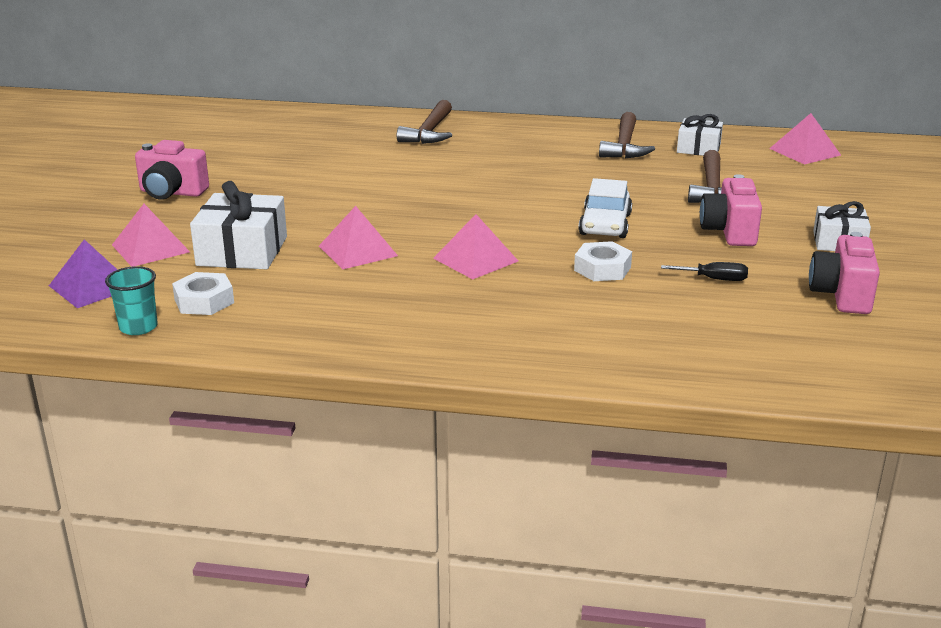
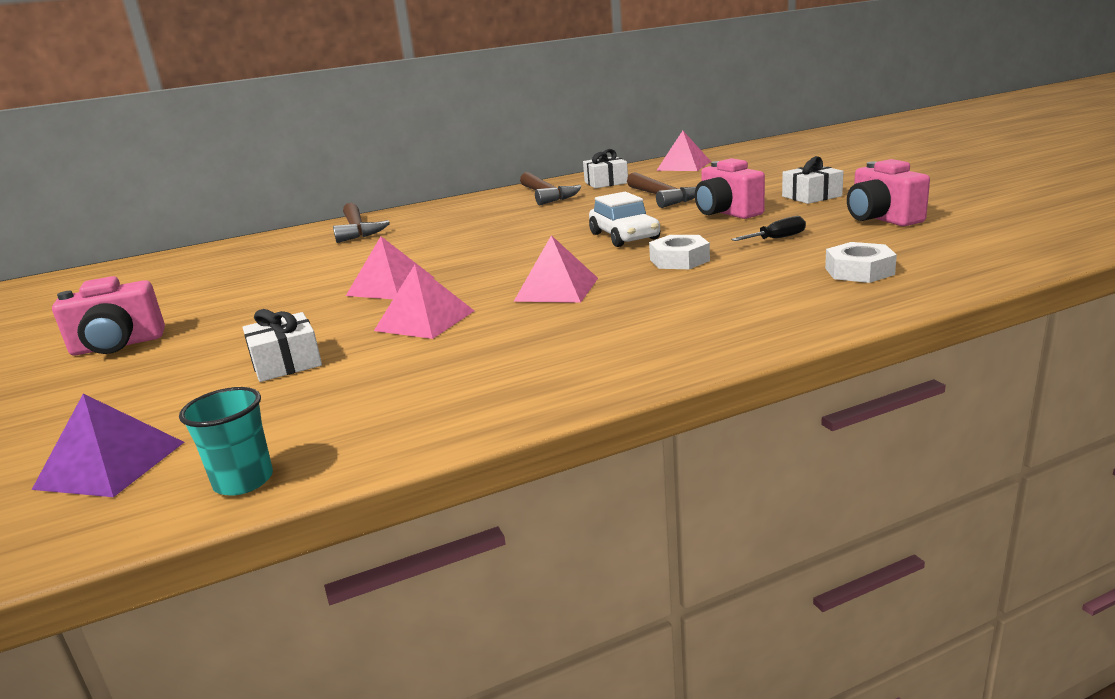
camera: 30 degrees left, 5 degrees down
pink pyramid [112,204,190,267] -> pink pyramid moved to [346,236,434,299]
white nut [172,272,234,315] -> white nut moved to [825,242,897,283]
white gift [190,181,287,270] -> white gift [243,309,322,382], size x0.63

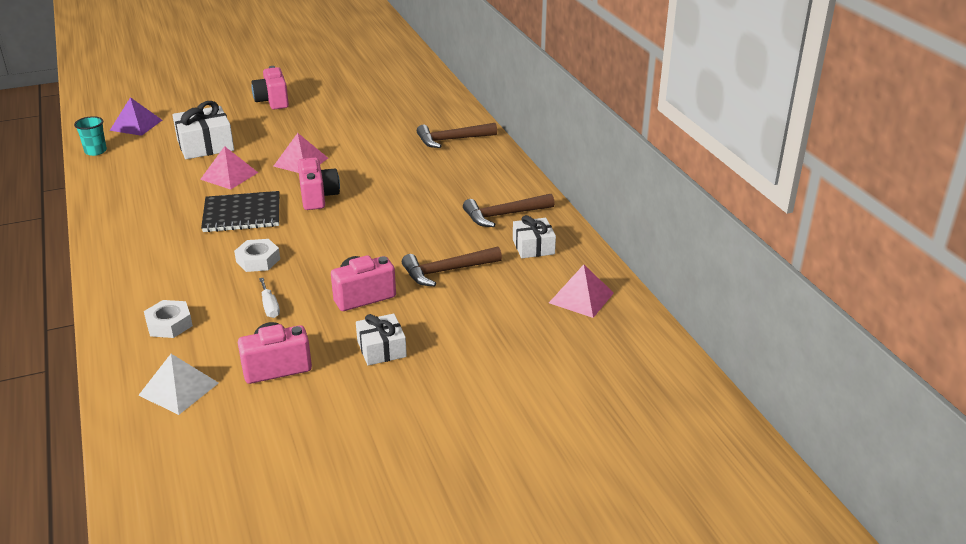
camera: 90 degrees right, 10 degrees up
white gift [243,309,322,382] -> white gift [172,101,234,159], size x1.59
pink pyramid [513,235,598,303] -> black notebook [201,191,279,232]
white car [589,192,660,247] -> none
black screwdriver [731,216,806,241] -> white screwdriver [259,278,280,318]
none -> white pyramid [138,354,219,415]
none -> pink camera [298,158,340,210]

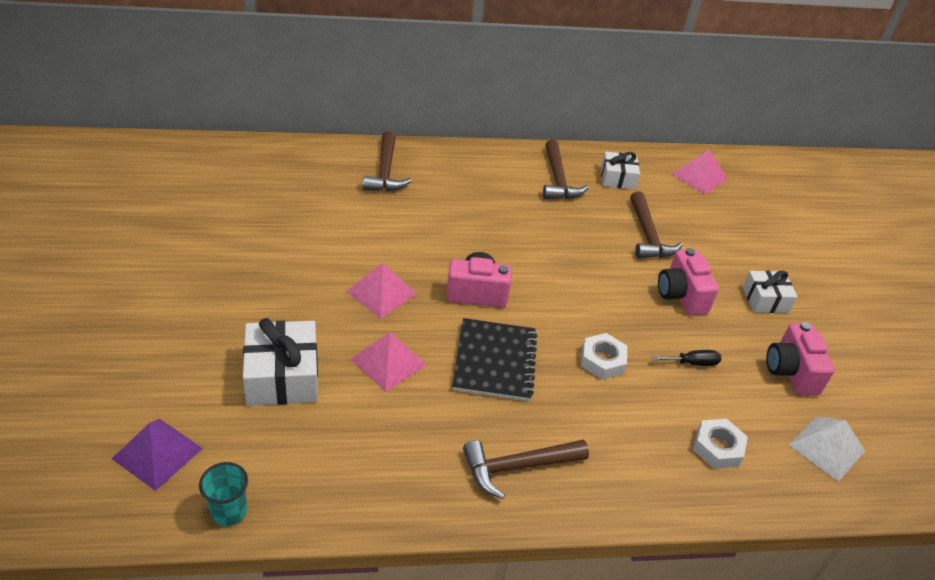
camera: 80 degrees left, 10 degrees up
pink camera [252,66,289,109] -> none
white screwdriver [259,278,280,318] -> black screwdriver [652,350,721,366]
none -> brown hammer [463,440,589,499]

